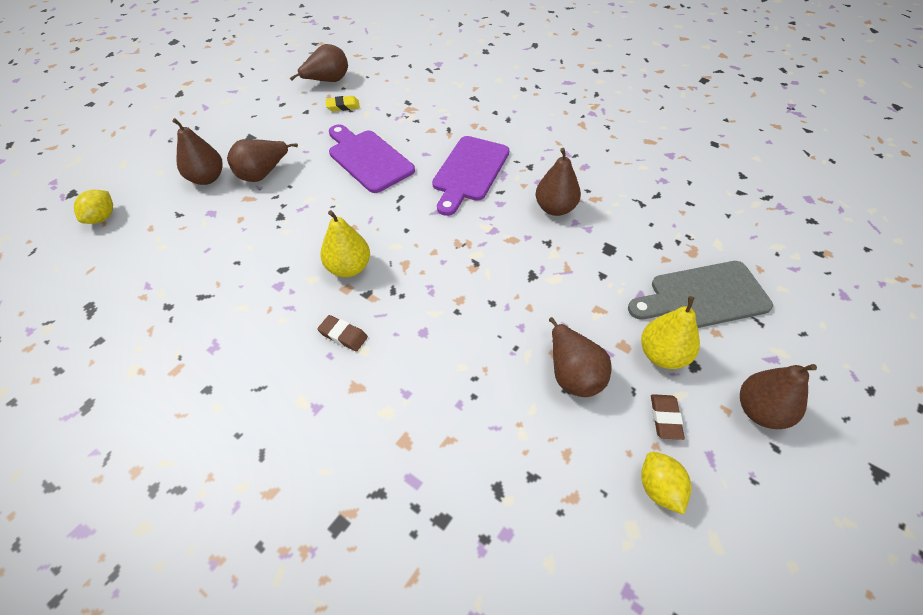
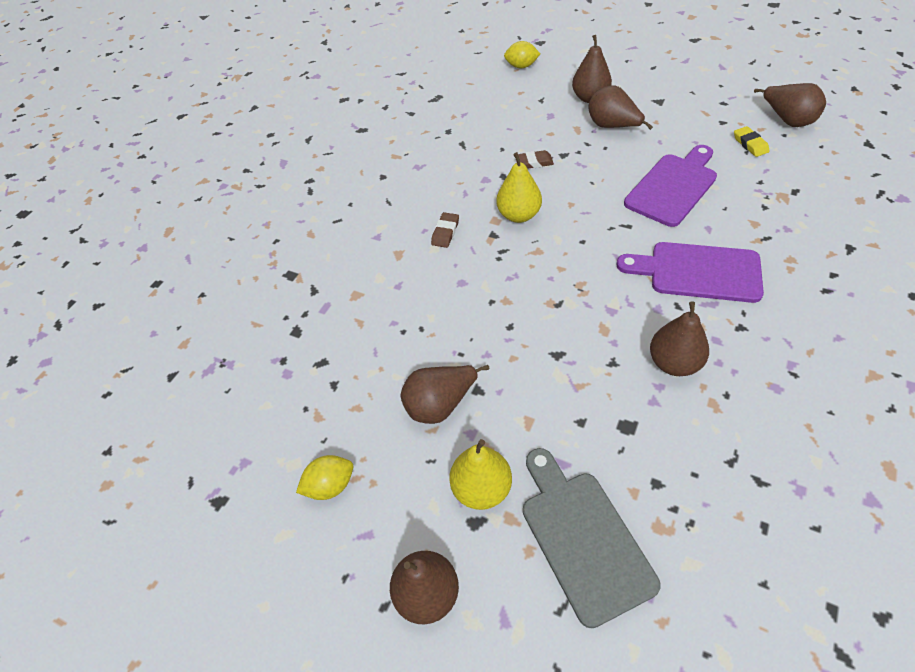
camera: 85 degrees right, 0 degrees up
brown eraser [651,394,685,440] -> brown eraser moved to [516,150,554,169]

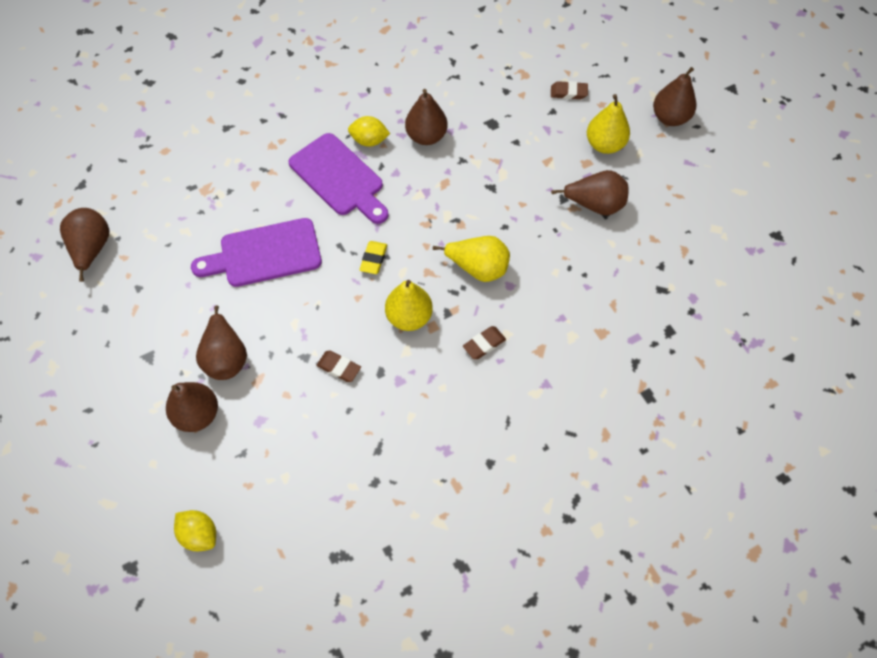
camera: 150 degrees left, 10 degrees up
yellow lemon [296,455,353,500] -> yellow lemon moved to [348,116,390,147]
grey cutting board [523,448,661,628] -> brown eraser [551,81,588,99]
yellow eraser [734,126,769,157] -> yellow eraser moved to [360,241,387,274]
none -> yellow pear [433,236,510,282]

